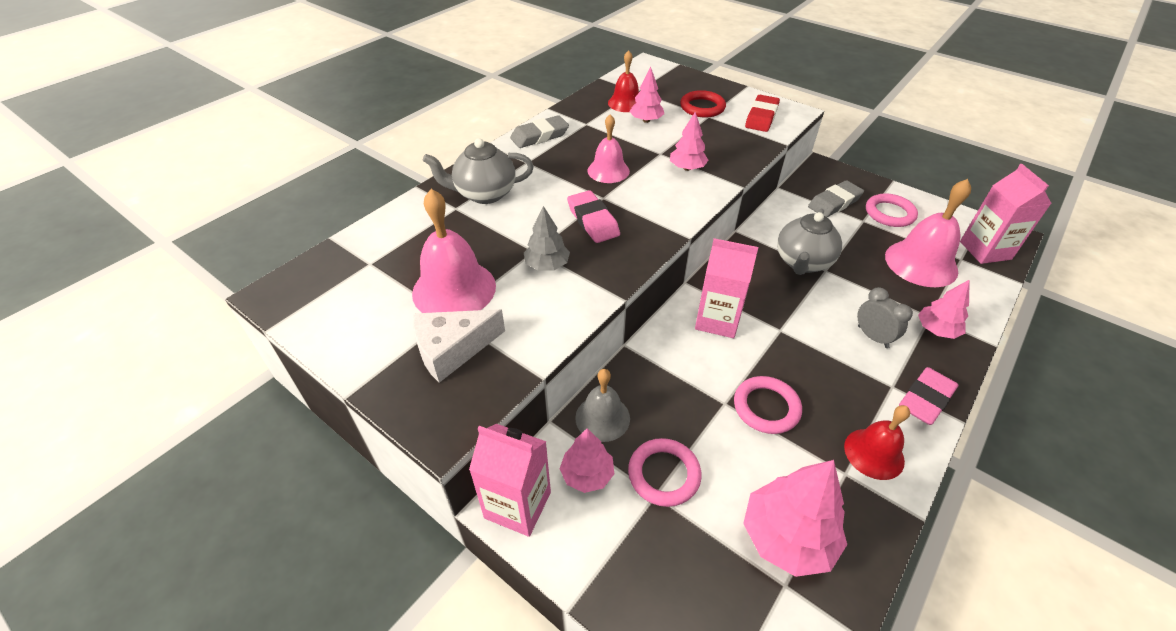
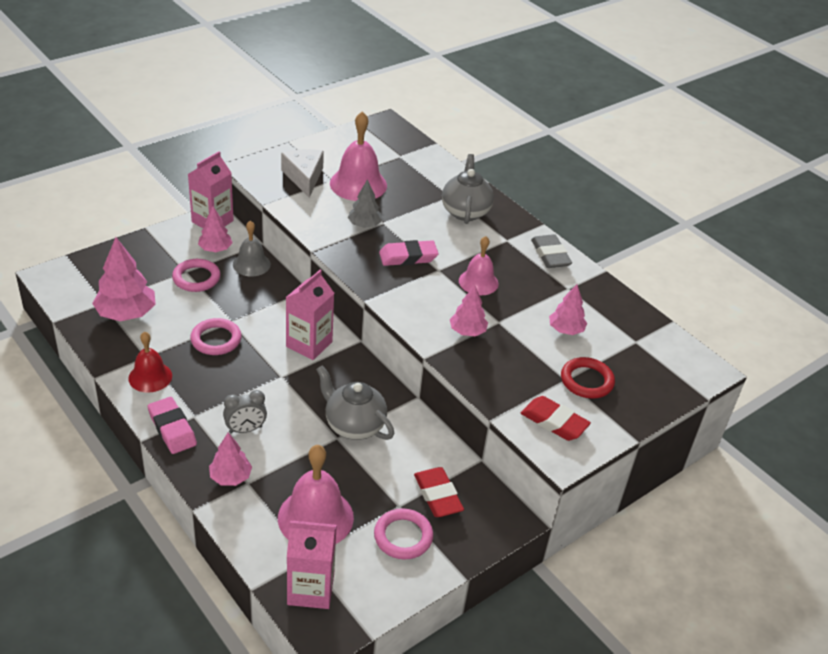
camera: 100 degrees right, 5 degrees down
red bell [608,50,639,112] -> none
grey eraser [808,180,864,217] -> red eraser [414,467,464,517]

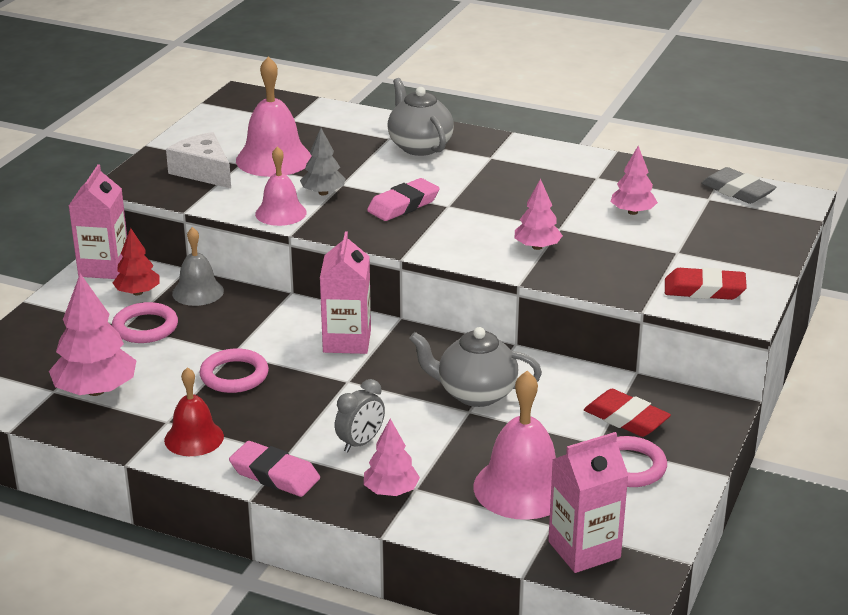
camera: 25 degrees left, 10 degrees down
pink tree [198,206,233,252] -> red tree [113,228,160,295]
pink bell [459,236,499,295] -> pink bell moved to [255,146,307,226]
grey eraser [531,234,572,268] -> grey eraser moved to [701,167,776,204]
red ring [561,357,615,399] -> none

